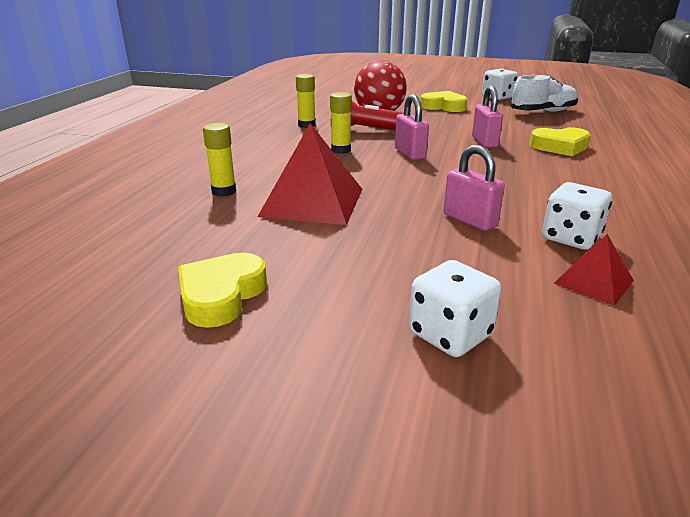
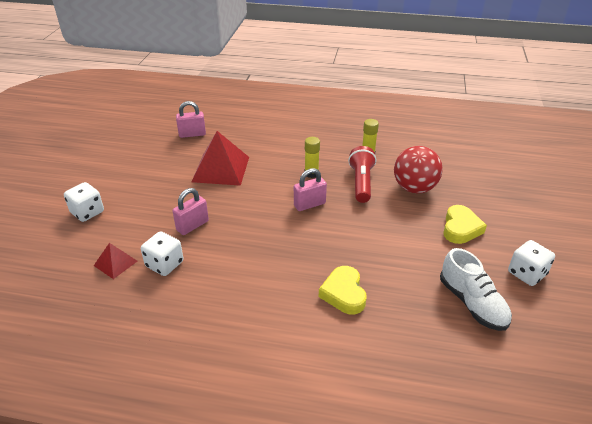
camera: 85 degrees right, 10 degrees up
yellow heart [178,253,267,328] -> none
yellow glue stick [203,123,236,197] -> none
pink padlock [472,86,503,148] -> pink padlock moved to [176,101,206,138]

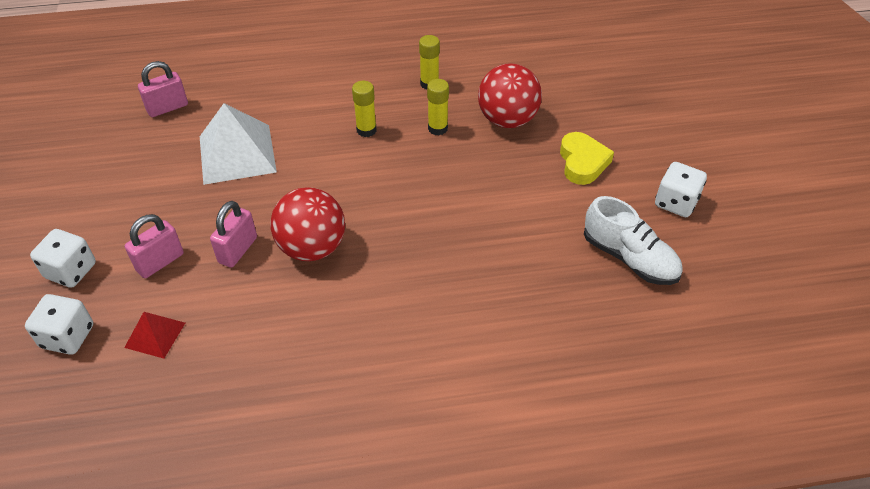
camera: 20 degrees left, 10 degrees up
white dice [141,231,184,276] -> white dice moved to [25,294,93,355]
red pyramid [192,131,249,186] -> white pyramid [200,103,277,185]
pink padlock [294,168,327,211] -> pink padlock moved to [125,214,184,278]
yellow heart [319,266,367,315] -> none
red flashlight [348,146,376,203] -> yellow glue stick [427,79,449,135]
none -> red ball [270,187,345,261]

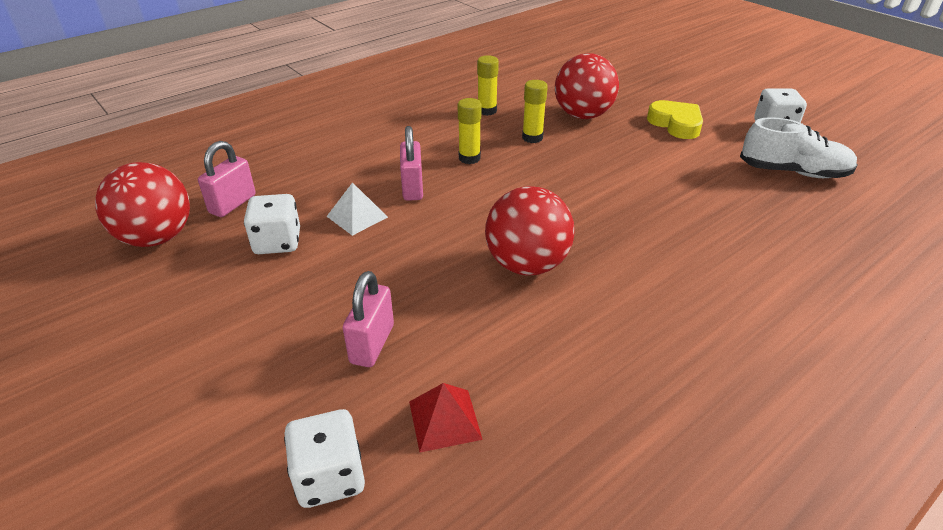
camera: 30 degrees left, 10 degrees down
white dice [30,229,96,288] -> white dice moved to [244,194,300,254]
white pyramid [200,103,277,185] -> white pyramid [326,182,388,236], size x0.51
pink padlock [210,201,257,268] -> pink padlock moved to [400,126,423,201]
none -> red ball [95,162,190,247]

